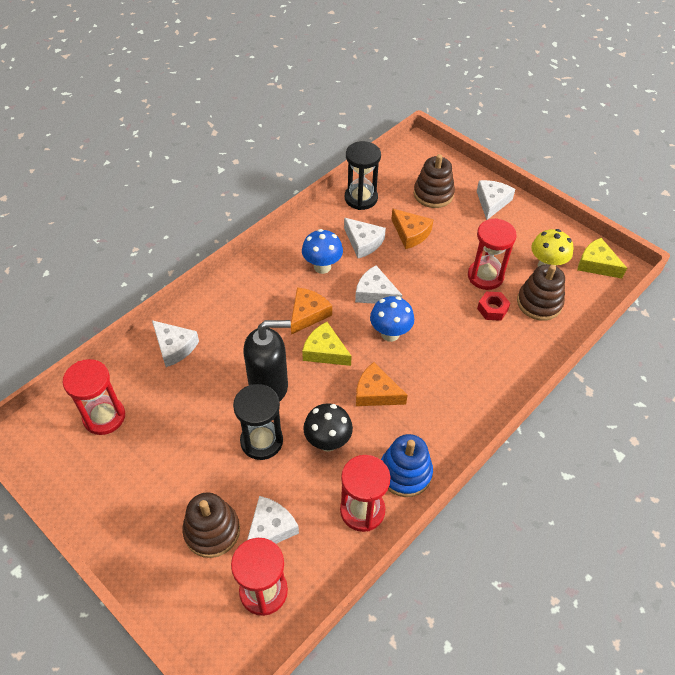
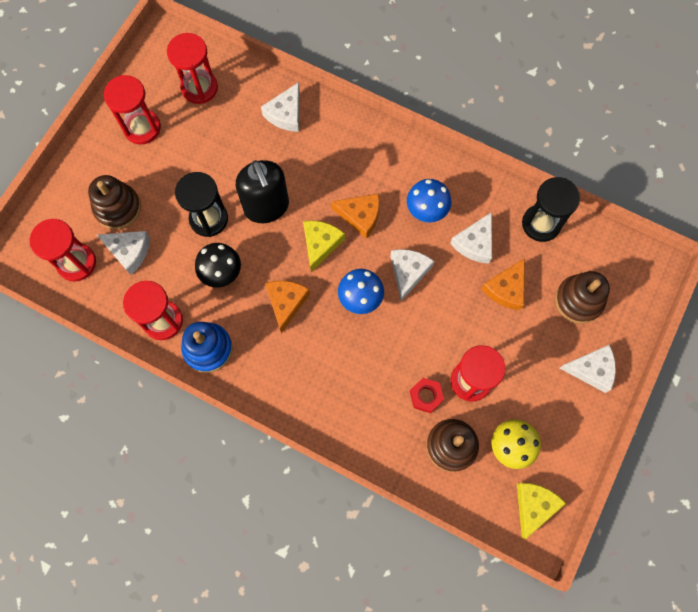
camera: 75 degrees right, 20 degrees up
none -> red hourglass [104,75,161,144]

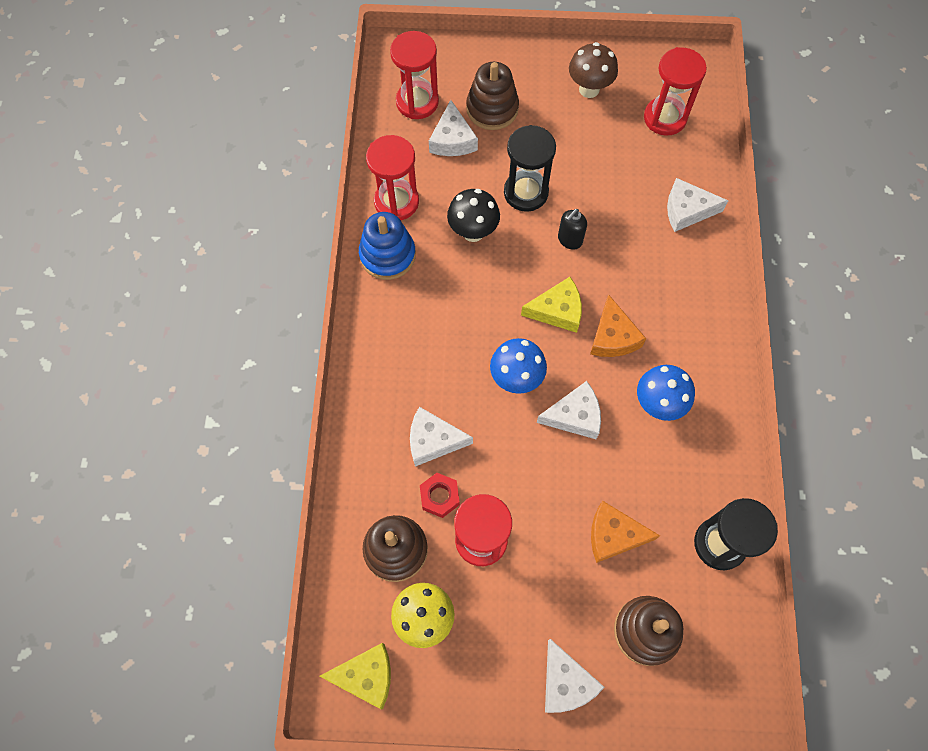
camera: 65 degrees right, 5 degrees down
red hourglass [104,75,161,144] -> brown mushroom [569,42,618,98]
black soap dispenser [236,160,289,223] -> black soap dispenser [558,209,587,250], size x0.49
orange cheese [265,281,310,333] -> none
white cheese [450,212,492,264] -> white cheese moved to [410,407,473,467]

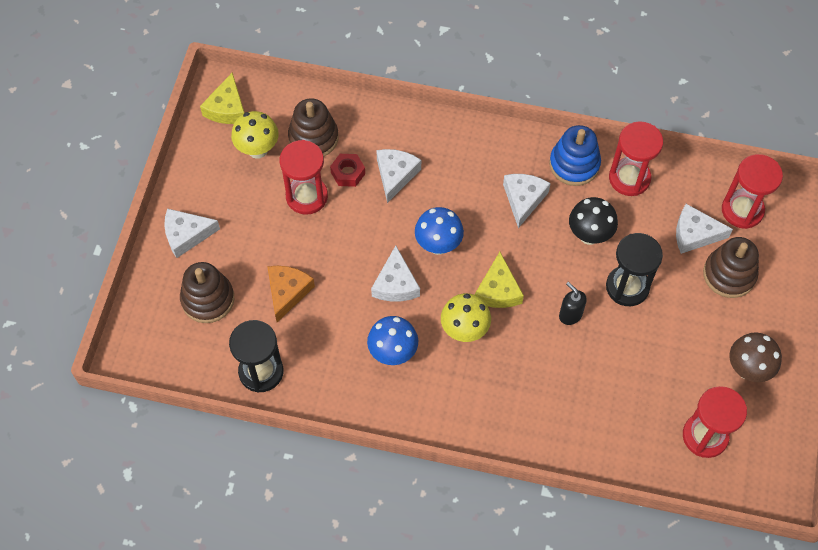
camera: 100 degrees right, 5 degrees down
orange cheese [590,294,646,357] -> yellow mushroom [441,293,491,342]
white cheese [667,178,728,232] -> white cheese moved to [503,174,551,228]

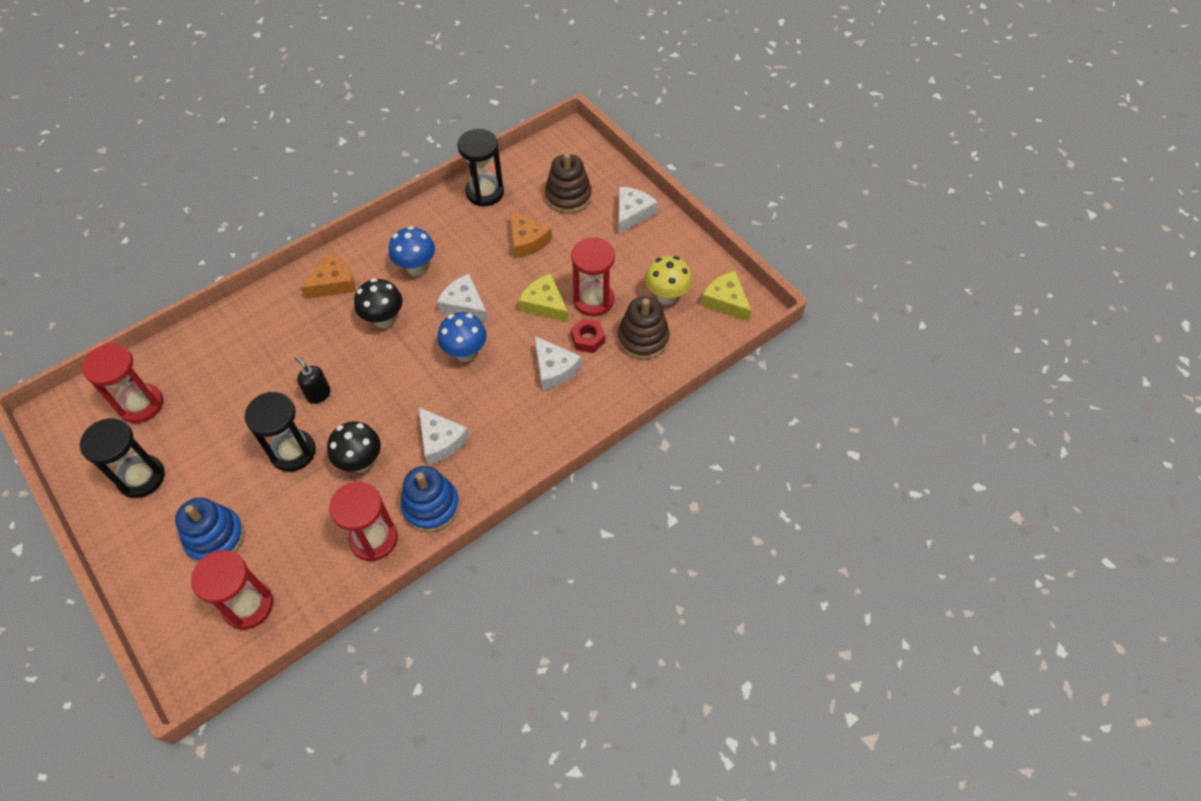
camera: 130 degrees right, 5 degrees down
yellow mushroom [441,293,491,342] -> black mushroom [354,278,403,328]
yellow cheese [475,252,524,308] -> yellow cheese moved to [518,273,568,322]
black soap dispenser [559,282,587,325] -> black soap dispenser turned 135 degrees counterclockwise [295,356,330,404]
white cheese [676,204,733,254] -> none
brown stacking toy [703,237,759,298] -> blue stacking toy [175,498,245,562]
brown mushroom [729,333,782,382] -> black hourglass [80,418,165,498]
none -> orange cheese [300,252,356,299]

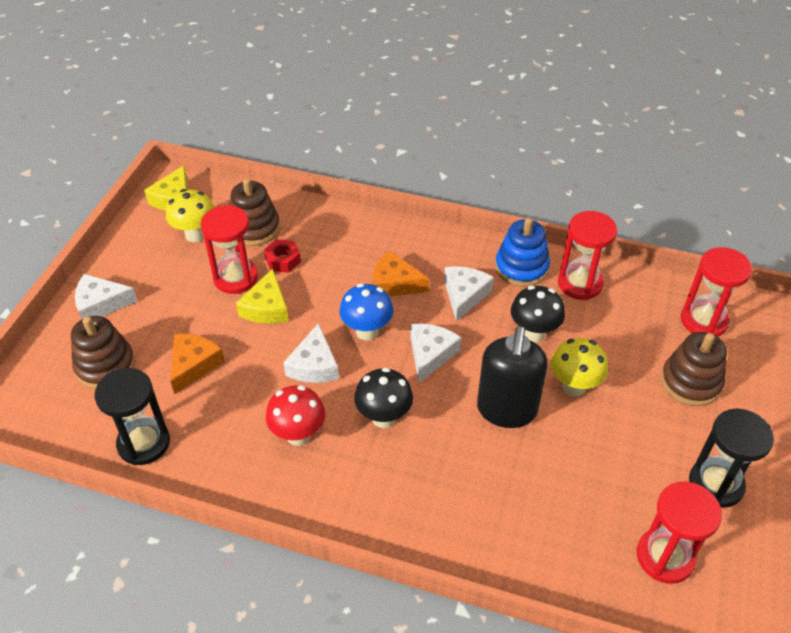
camera: 125 degrees left, 10 degrees down
blue stacking toy [175,498,245,562] -> brown stacking toy [661,332,727,406]
black hourglass [245,392,316,472] -> yellow mushroom [551,338,608,397]
black soap dispenser [295,356,330,404] -> black soap dispenser [477,326,548,428], size x2.05
orange cheese [300,252,356,299] -> orange cheese moved to [373,250,429,296]
blue mushroom [389,226,435,276] -> red mushroom [266,385,325,446]
white cheese [535,336,582,390] -> white cheese moved to [410,323,461,383]

